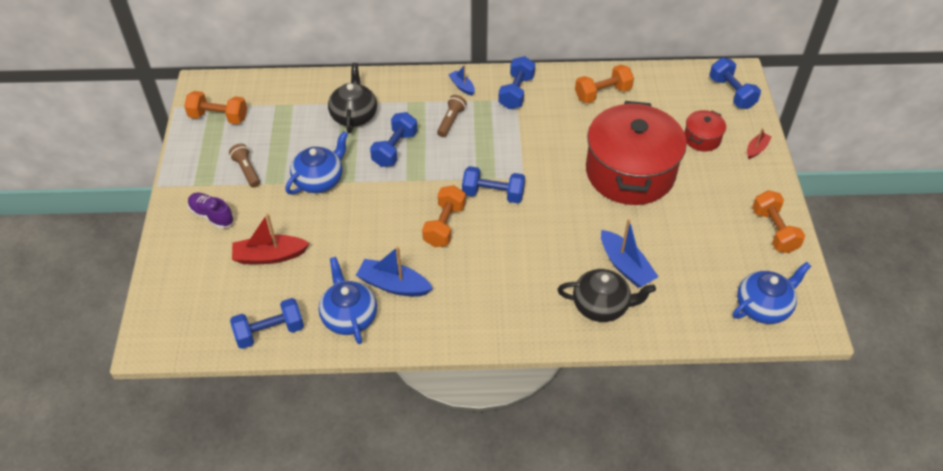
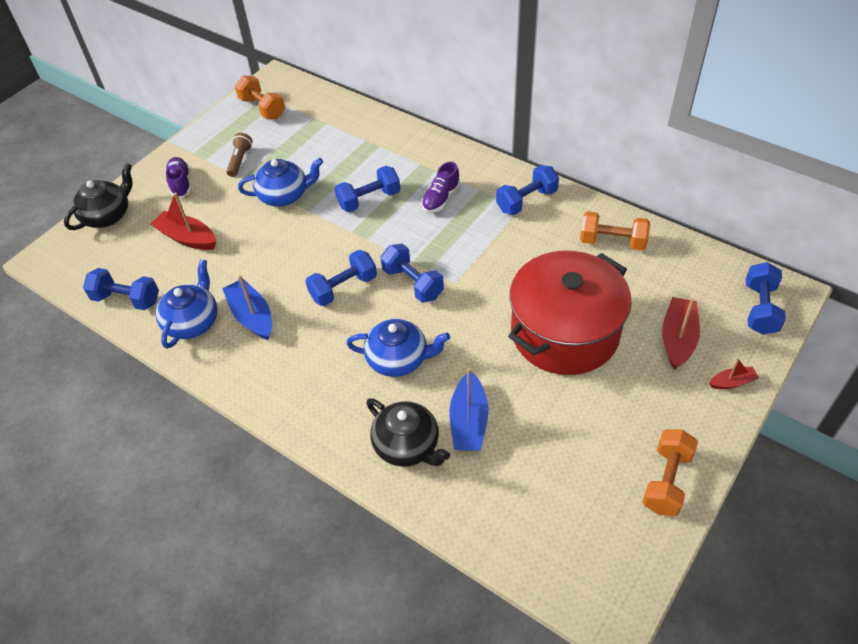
camera: 40 degrees right, 0 degrees up
black teapot [328,63,377,133] -> black teapot moved to [64,163,132,230]
orange dumbbell [422,185,466,247] -> blue dumbbell [306,250,377,306]
brown flashlight [437,95,467,137] -> purple shoe [422,161,460,213]
blue boat [448,65,475,96] -> none
red pot [684,110,726,152] -> red boat [662,297,700,370]
blue teapot [733,262,811,324] -> blue teapot moved to [346,319,450,377]

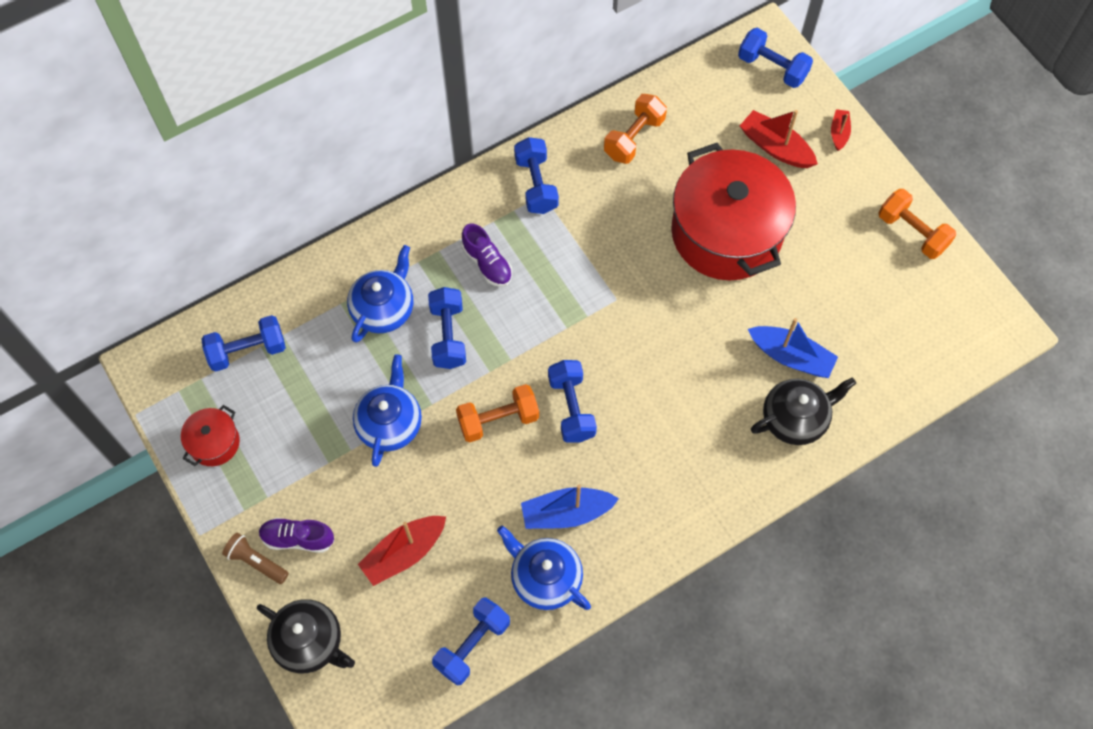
camera: 70 degrees left, 15 degrees up
black teapot [64,163,132,230] -> black teapot turned 150 degrees clockwise [257,599,355,673]
brown flashlight [226,133,252,177] -> brown flashlight moved to [222,533,289,584]
orange dumbbell [235,75,285,119] -> orange dumbbell moved to [456,384,539,443]
blue teapot [346,319,450,377] -> blue teapot moved to [347,245,413,343]
blue dumbbell [381,244,444,303] -> blue dumbbell moved to [201,315,286,372]
none -> red pot [181,405,240,466]

